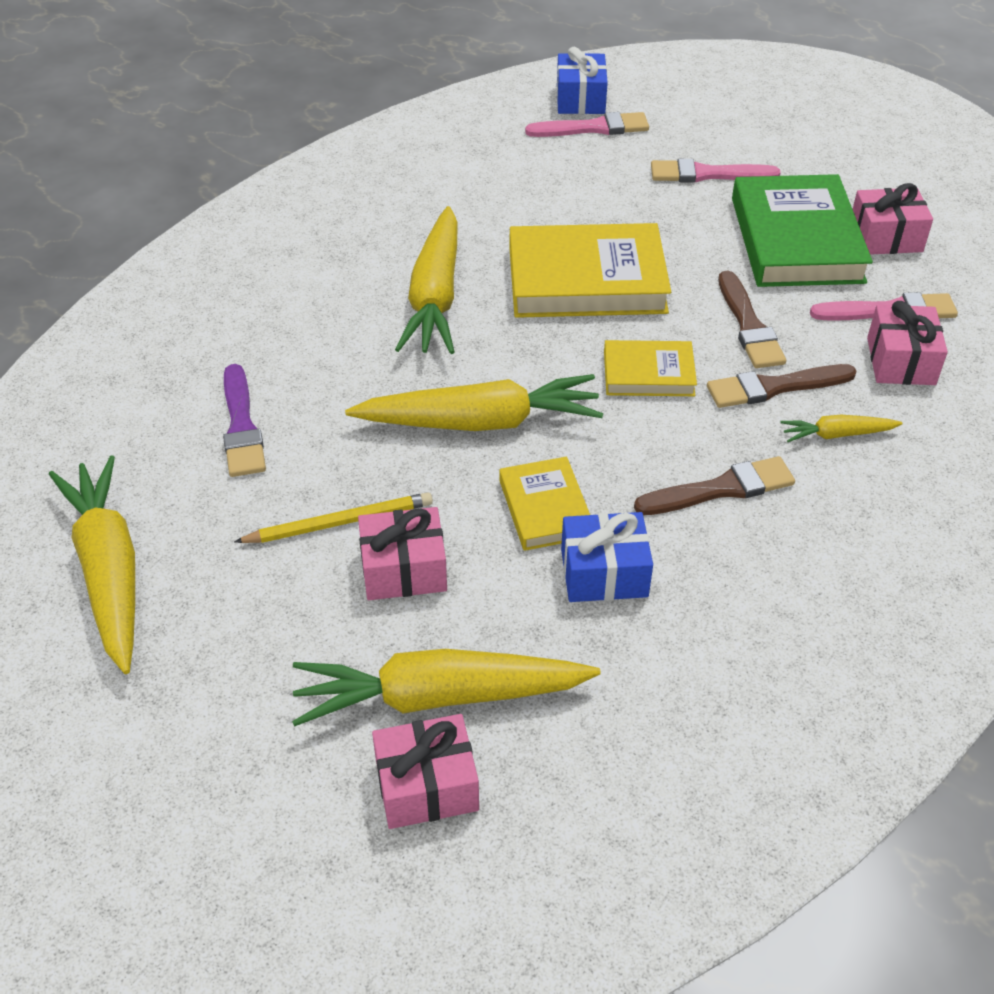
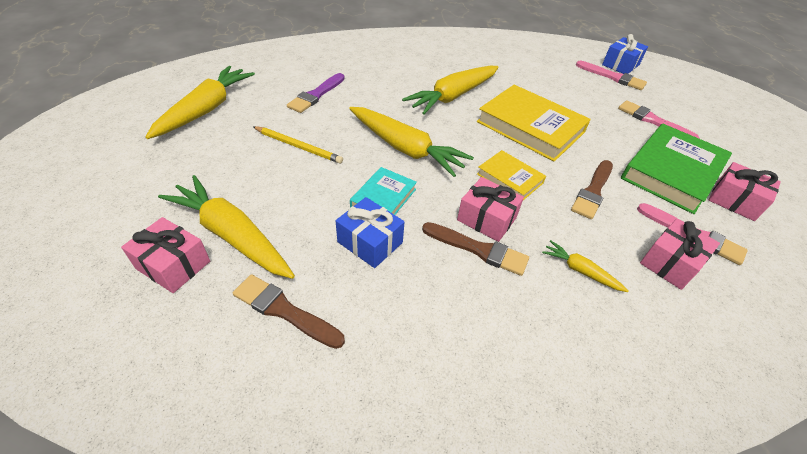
camera: 40 degrees right, 0 degrees up
pink gift [358,507,447,600] -> pink gift moved to [457,177,524,242]
yellow book [499,457,590,551] -> turquoise book [350,167,417,215]
brown brush [707,364,857,408] -> brown brush moved to [233,274,345,349]

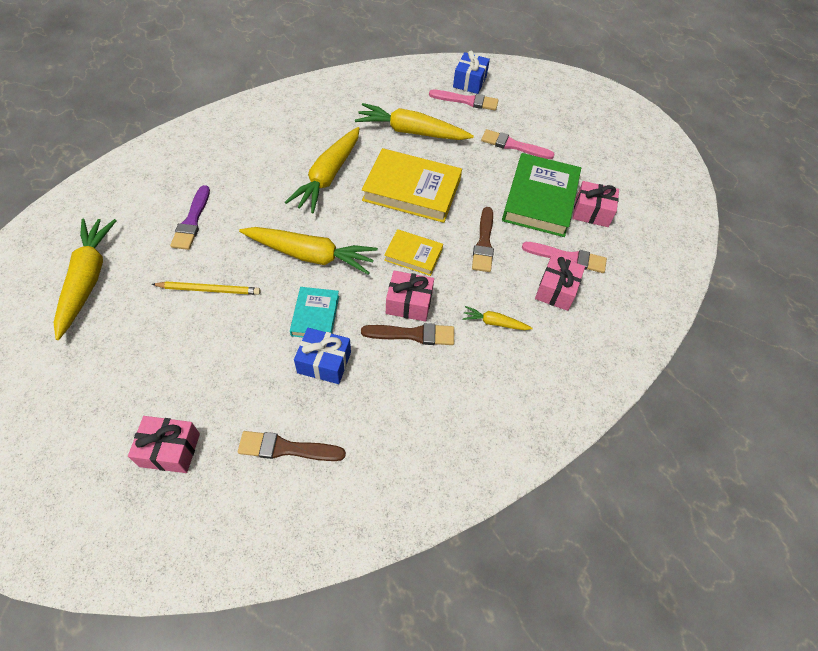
camera: 25 degrees left, 10 degrees up
yellow carrot [158,175,295,279] -> yellow carrot moved to [355,103,474,140]

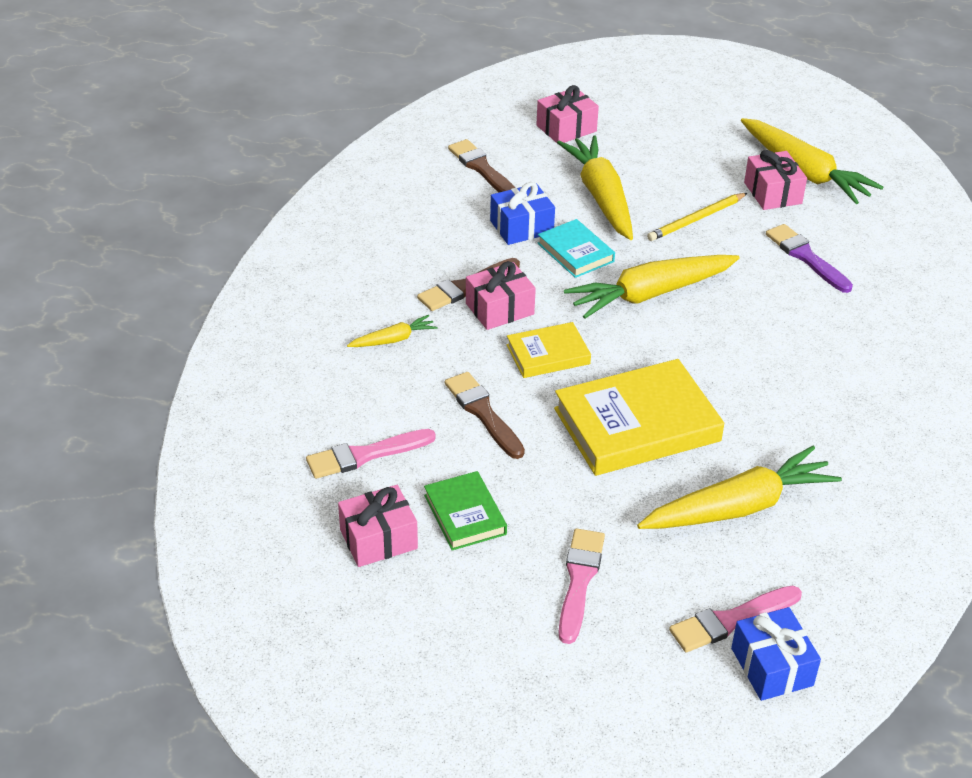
camera: 145 degrees right, 15 degrees down
brown brush [238,431,346,461] -> brown brush turned 90 degrees counterclockwise [448,139,516,192]
yellow carrot [285,127,360,213] -> yellow carrot moved to [557,135,633,240]
pink brush [481,129,554,159] -> pink brush turned 60 degrees counterclockwise [559,528,605,644]
green book [502,153,581,237] -> green book [424,471,507,550], size x0.54
pink gift [535,255,585,311] -> pink gift moved to [744,150,807,210]

